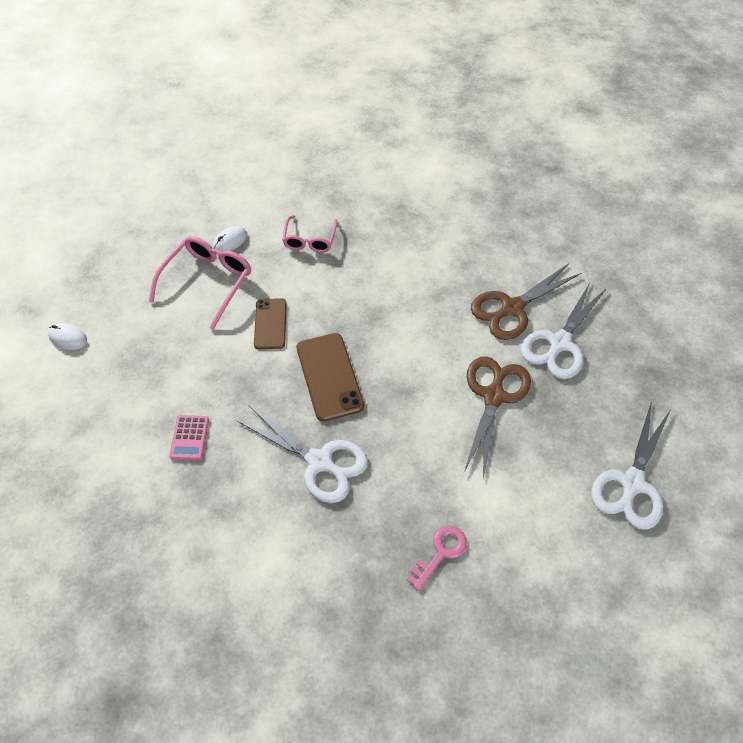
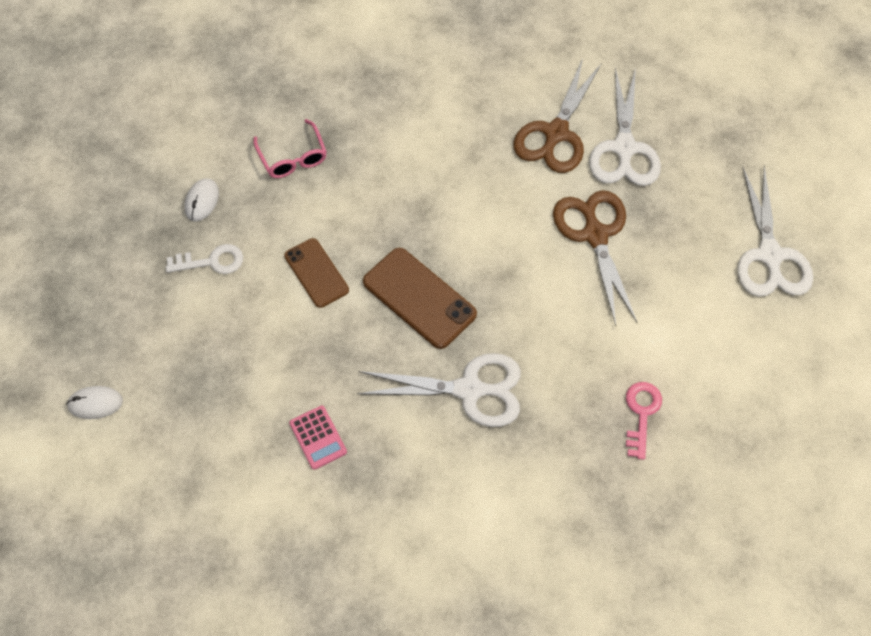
camera: 30 degrees left, 5 degrees up
pink glasses [149,236,251,330] -> white key [166,244,243,274]

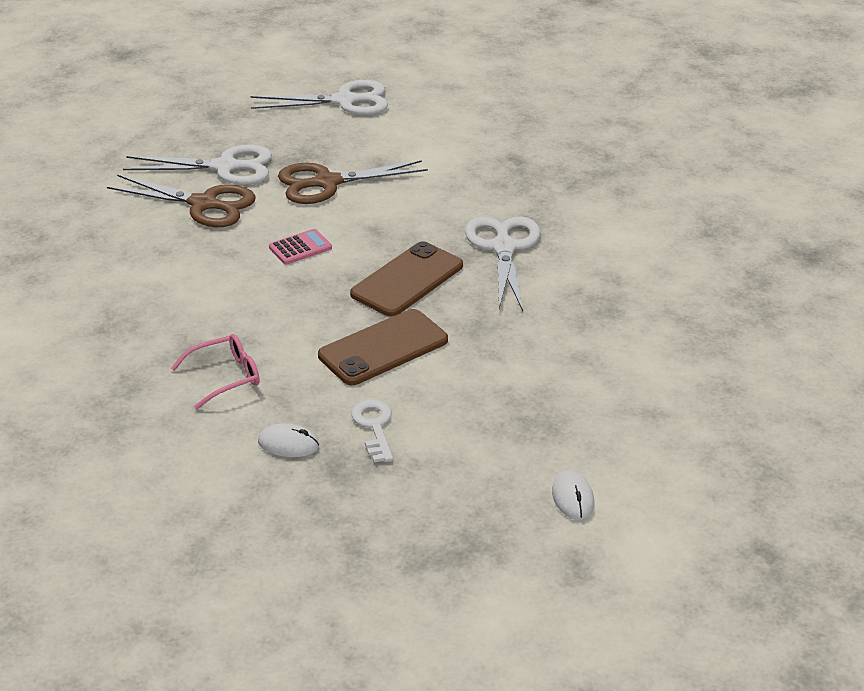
camera: 95 degrees left, 25 degrees down
brown phone [284,238,349,308] -> brown phone [318,309,448,385], size x1.51
pink calculator [289,406,347,470] -> pink calculator moved to [269,229,332,264]
pink key [626,382,662,460] -> none

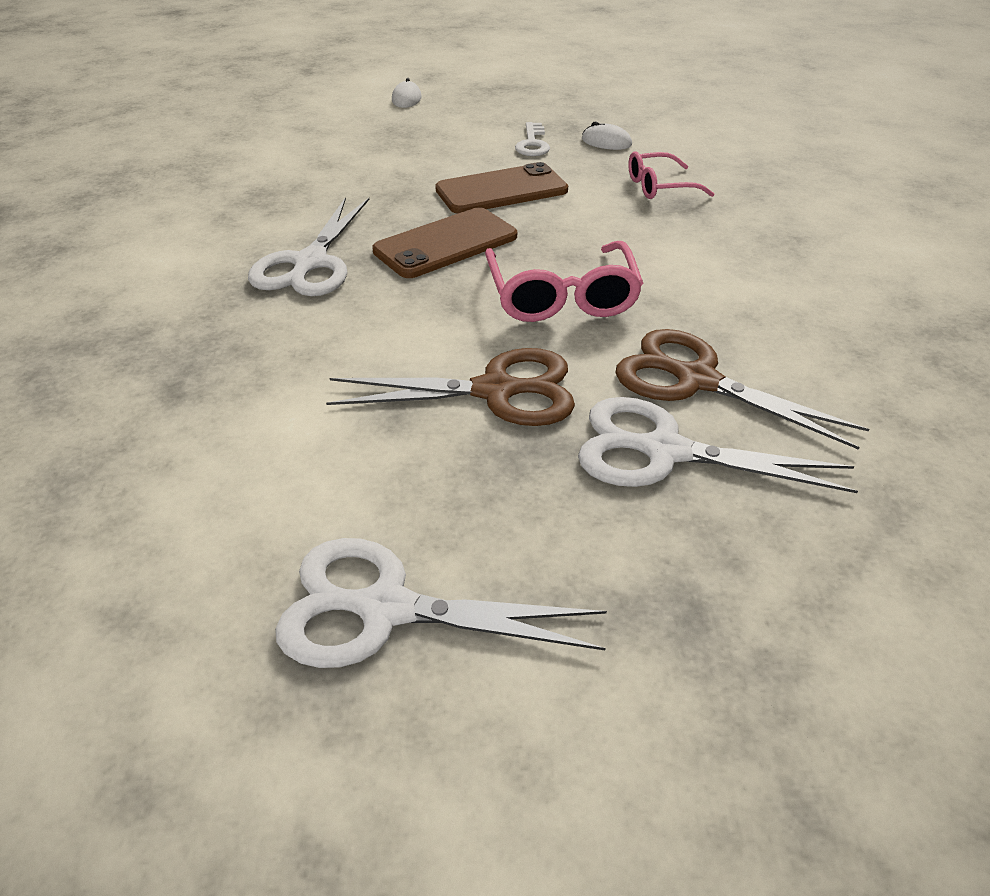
camera: 165 degrees left, 5 degrees up
pink calculator [269,229,332,264] -> pink glasses [485,241,643,322]

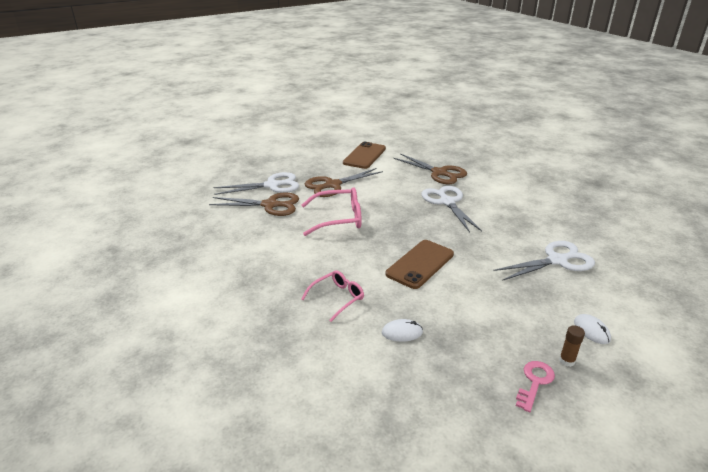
camera: 150 degrees right, 10 degrees down
white scissors [275,538,607,668] -> white scissors moved to [493,241,595,281]
brown phone [372,207,517,278] -> brown phone moved to [343,142,386,169]
pink glasses [485,241,643,322] -> pink glasses turned 120 degrees clockwise [301,187,362,236]
white key [515,122,550,156] -> none
none -> brown scissors [394,154,467,184]
none -> pink key [516,361,555,412]
none -> brown glue stick [559,325,585,367]

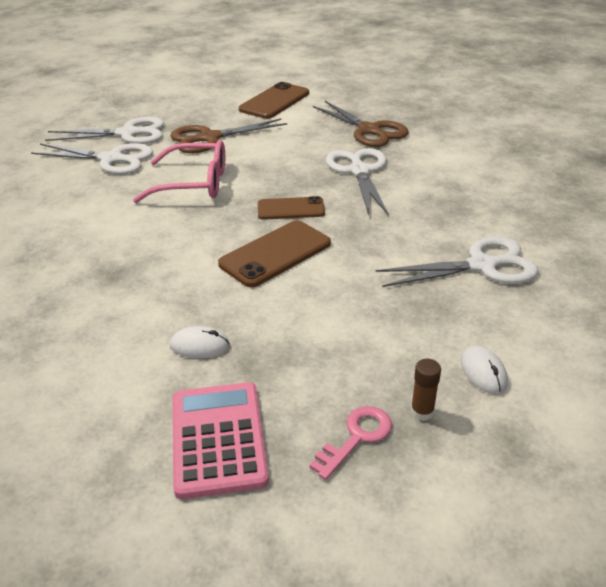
camera: 10 degrees right, 5 degrees up
brown scissors [209,193,299,216] -> white scissors [31,143,153,174]
pink glasses [301,270,364,322] -> none
none -> pink calculator [173,382,269,499]
none -> brown phone [258,196,325,220]

